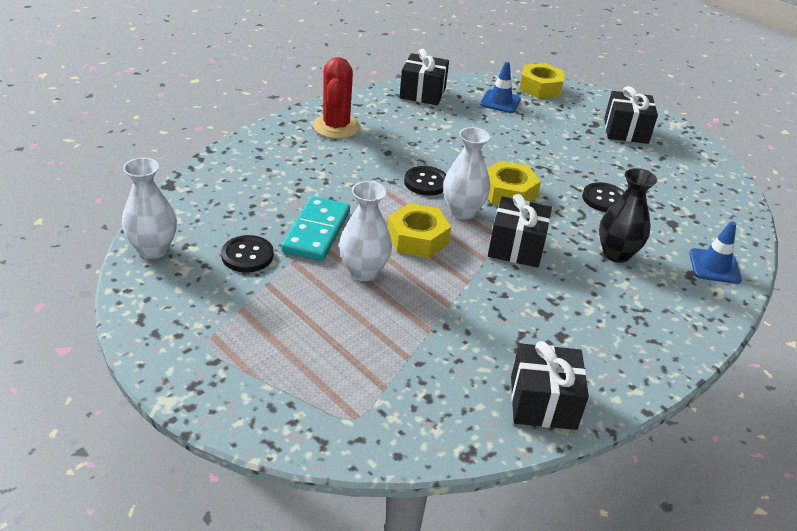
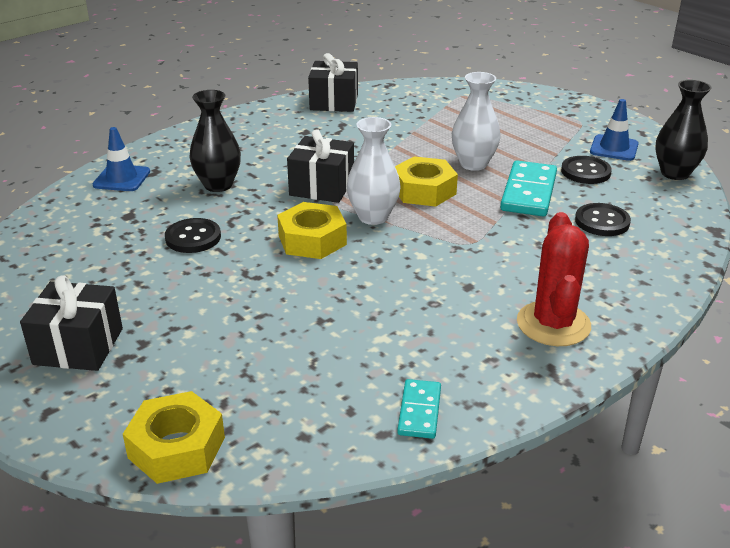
camera: 175 degrees left, 5 degrees down
white vase [122,158,177,259] -> black vase [655,80,712,180]
black gift [399,49,449,105] -> turquoise domino [397,379,441,439]
black button [404,166,446,196] -> black button moved to [575,203,631,236]
blue traffic cone [480,62,521,113] -> blue traffic cone moved to [590,99,639,161]

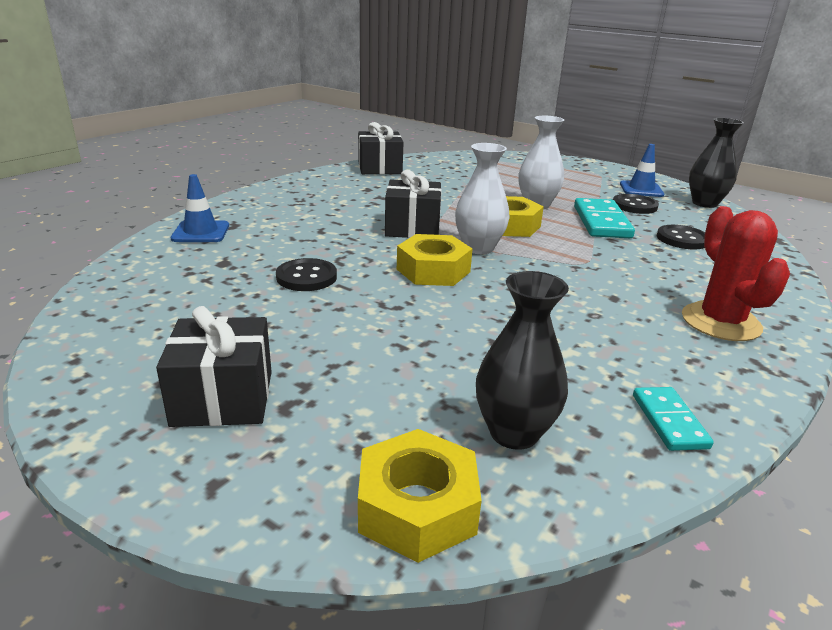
camera: 15 degrees left, 5 degrees down
black vase [189,90,241,192] -> black vase moved to [476,271,569,450]

